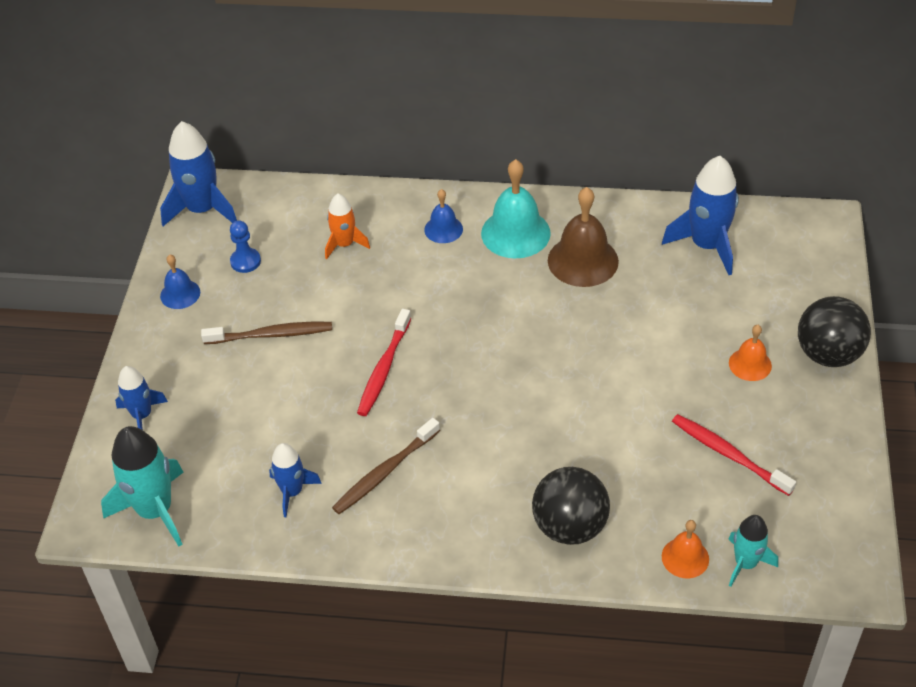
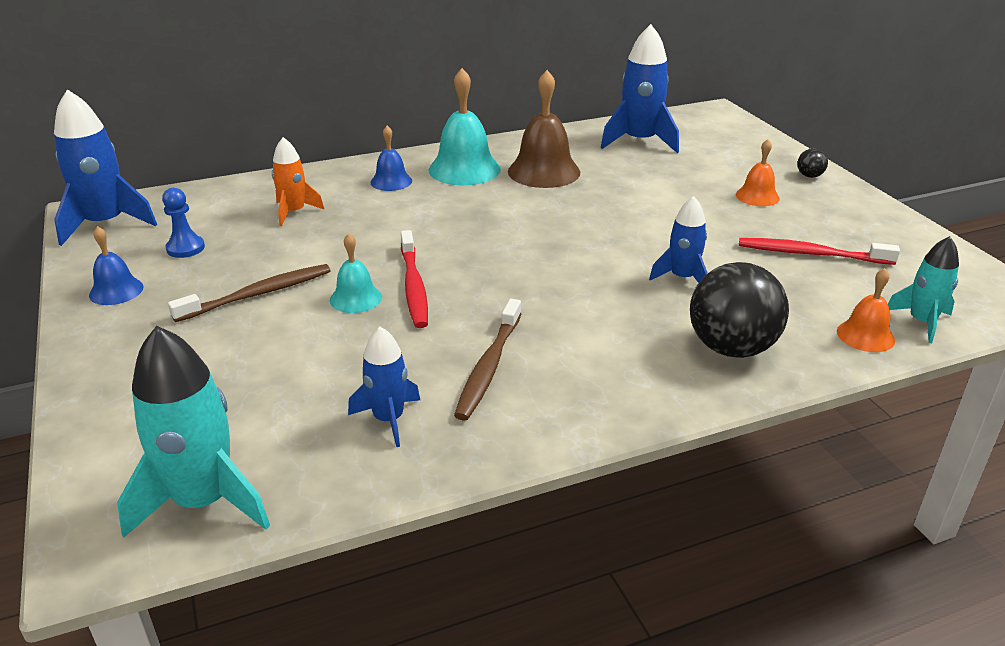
camera: 30 degrees left, 15 degrees down
blue rocket [115,366,168,430] -> blue rocket moved to [649,196,708,283]
black ball [798,296,871,367] -> black ball [797,148,828,178], size x0.42
none -> turquoise bell [330,233,382,313]

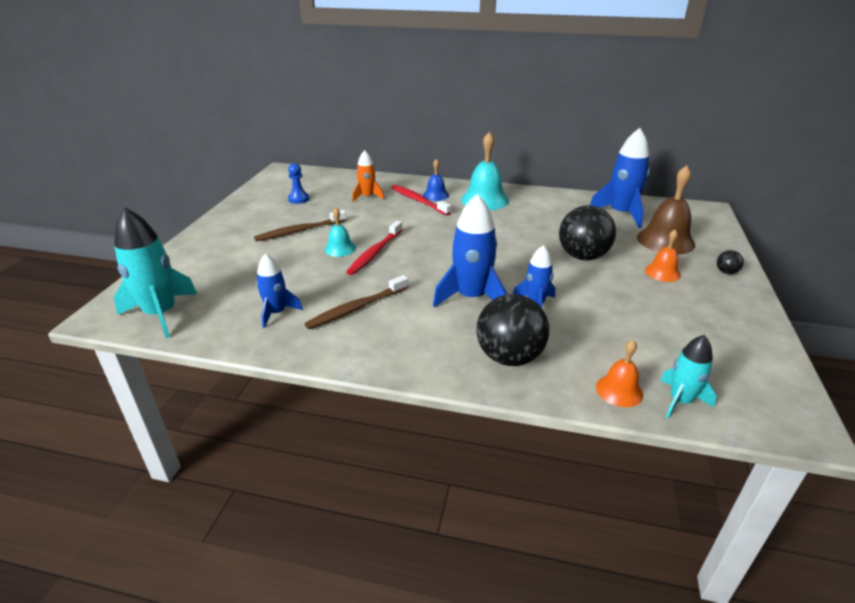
camera: 35 degrees right, 0 degrees up
blue rocket [54,89,157,246] -> blue rocket moved to [433,194,507,307]
blue bell [89,226,143,305] -> none
brown toothbrush [168,264,331,322] -> brown toothbrush turned 150 degrees clockwise [254,210,346,241]
brown bell [508,70,580,188] -> brown bell moved to [637,165,695,255]
red toothbrush [739,238,900,265] -> red toothbrush moved to [391,185,451,216]
none -> black ball [559,205,616,260]

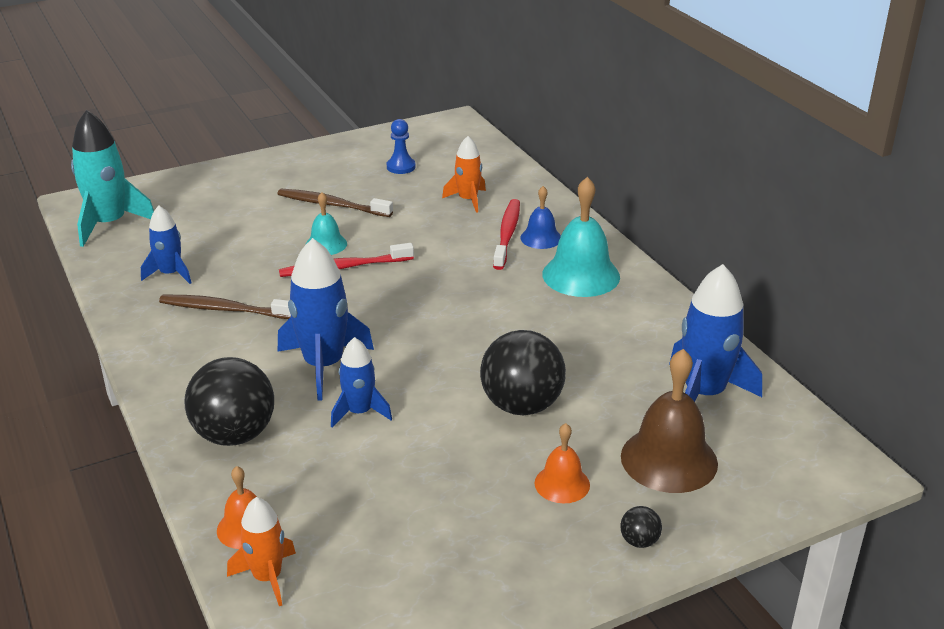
camera: 50 degrees right, 0 degrees up
turquoise rocket [660,335,717,418] -> orange rocket [227,497,296,606]

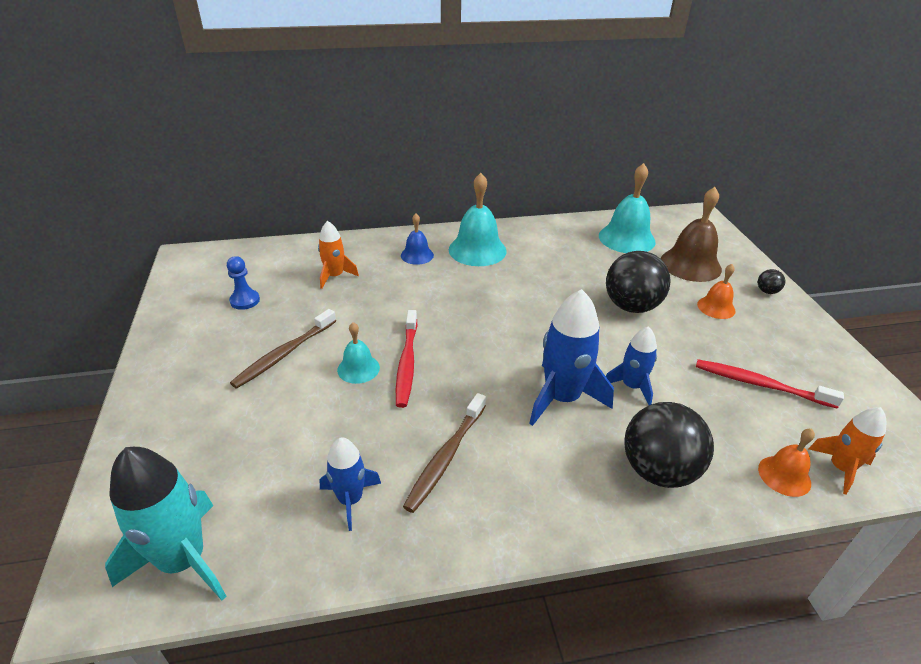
camera: 75 degrees left, 5 degrees up
red toothbrush [493,199,520,270] -> red toothbrush moved to [696,359,844,408]
blue rocket [669,264,762,402] -> turquoise bell [599,163,656,253]

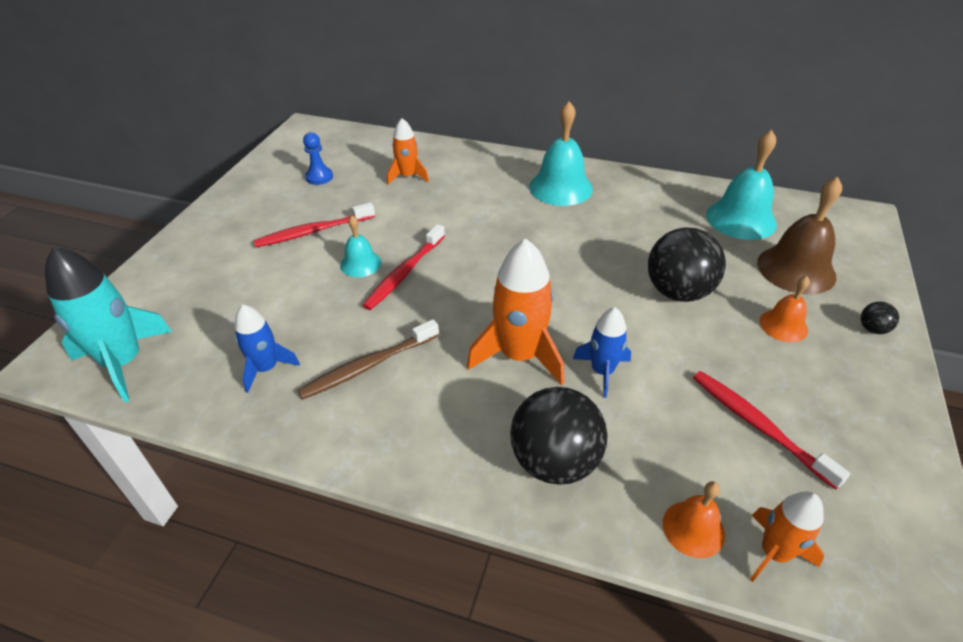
camera: 30 degrees right, 5 degrees up
brown toothbrush [230,309,336,389] -> red toothbrush [253,203,375,247]
blue bell [401,214,434,265] -> none
blue rocket [529,289,614,426] -> orange rocket [467,238,564,385]

